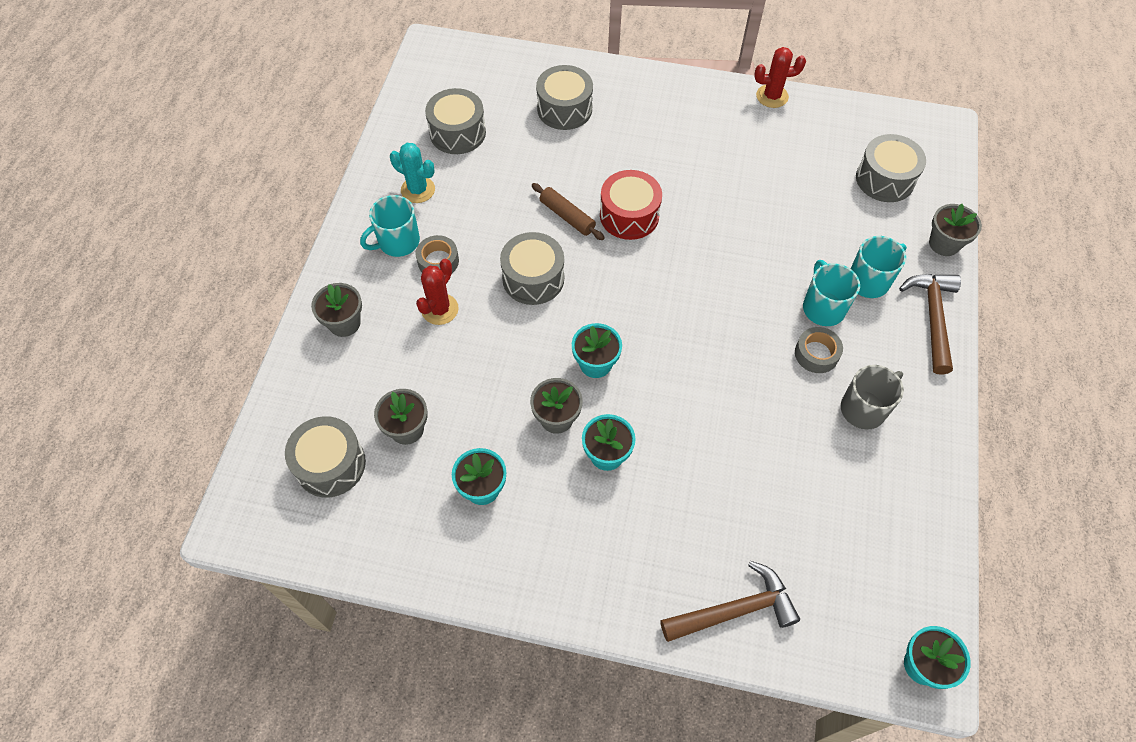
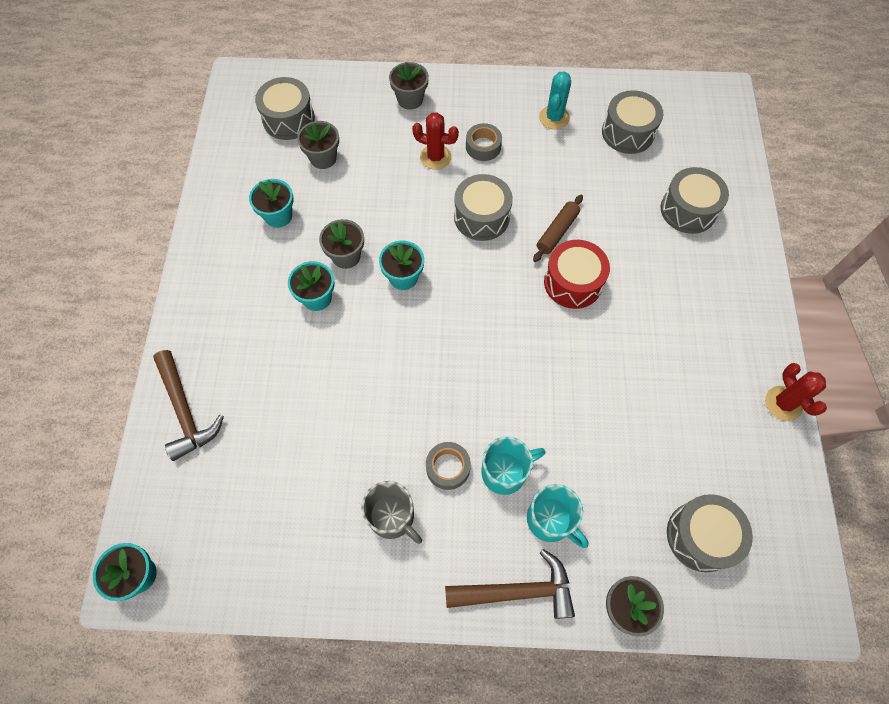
camera: 80 degrees right, 5 degrees up
turquoise mug [360,195,420,257] -> none

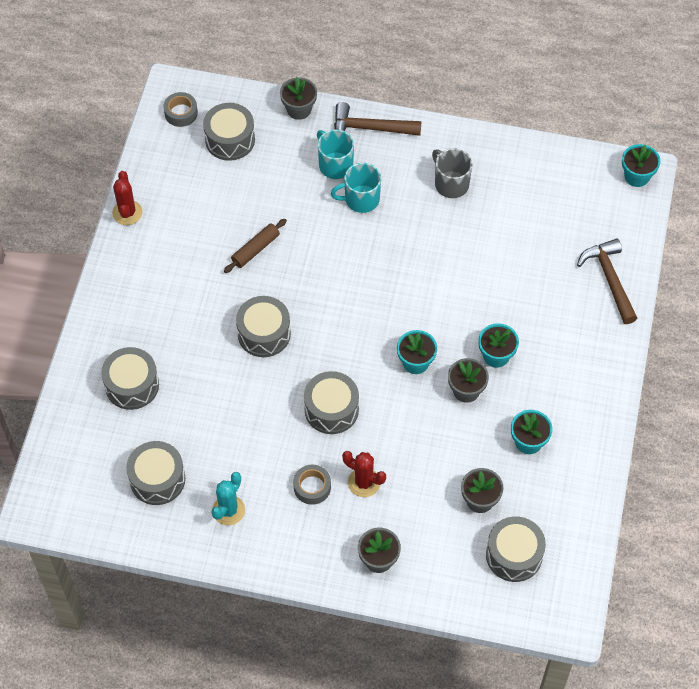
camera: 170 degrees left, 5 degrees down
grey tape [426,442,471,490] -> grey tape moved to [163,92,198,127]
brown rolling pin [533,195,583,262] -> brown rolling pin moved to [224,219,287,273]
red drum [544,240,610,309] -> grey drum [236,296,291,357]

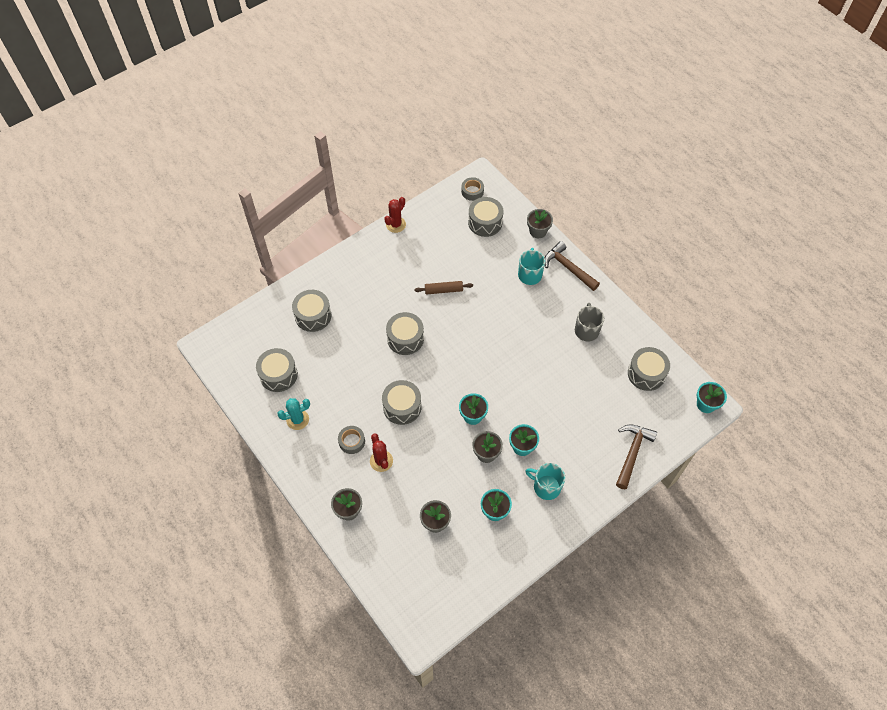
camera: 40 degrees right, 0 degrees up
turquoise mug [331,163,381,213] -> turquoise mug moved to [525,463,565,500]
grey drum [486,516,546,582] -> grey drum moved to [628,347,670,391]

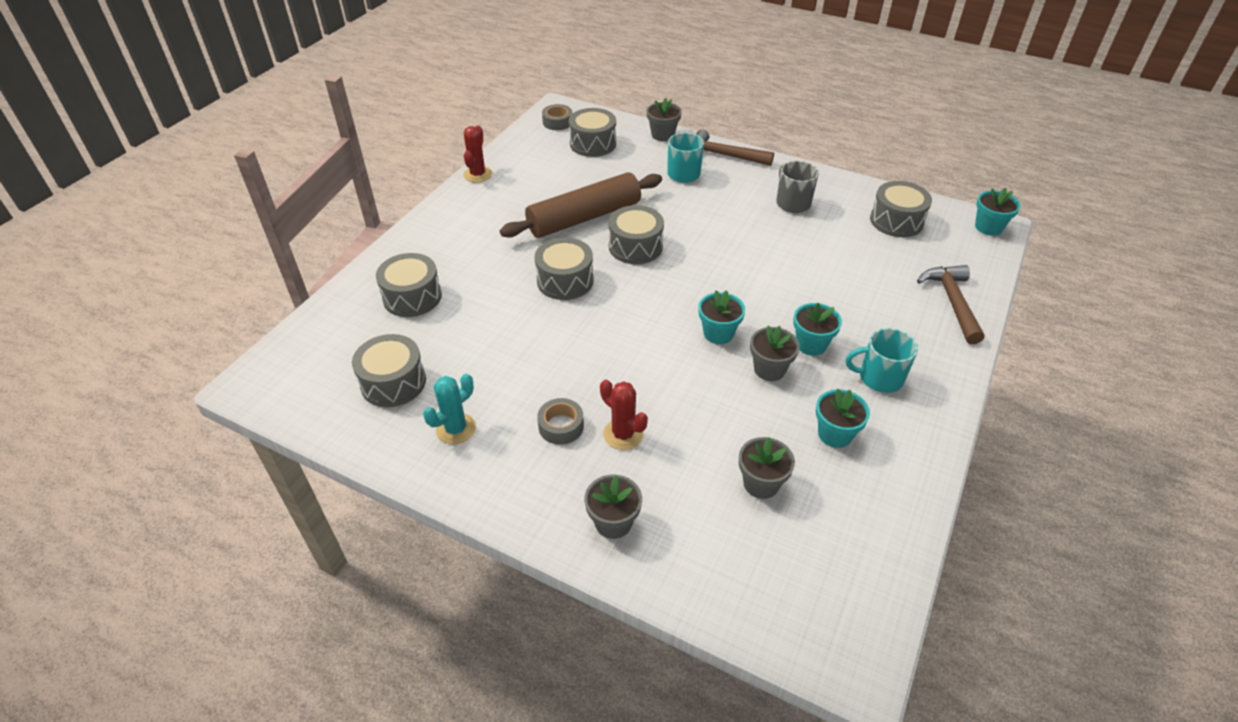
camera: 25 degrees left, 15 degrees down
grey drum [382,380,421,425] -> grey drum moved to [609,205,664,264]
brown rolling pin [414,281,473,294] -> brown rolling pin [500,172,662,238], size x2.11

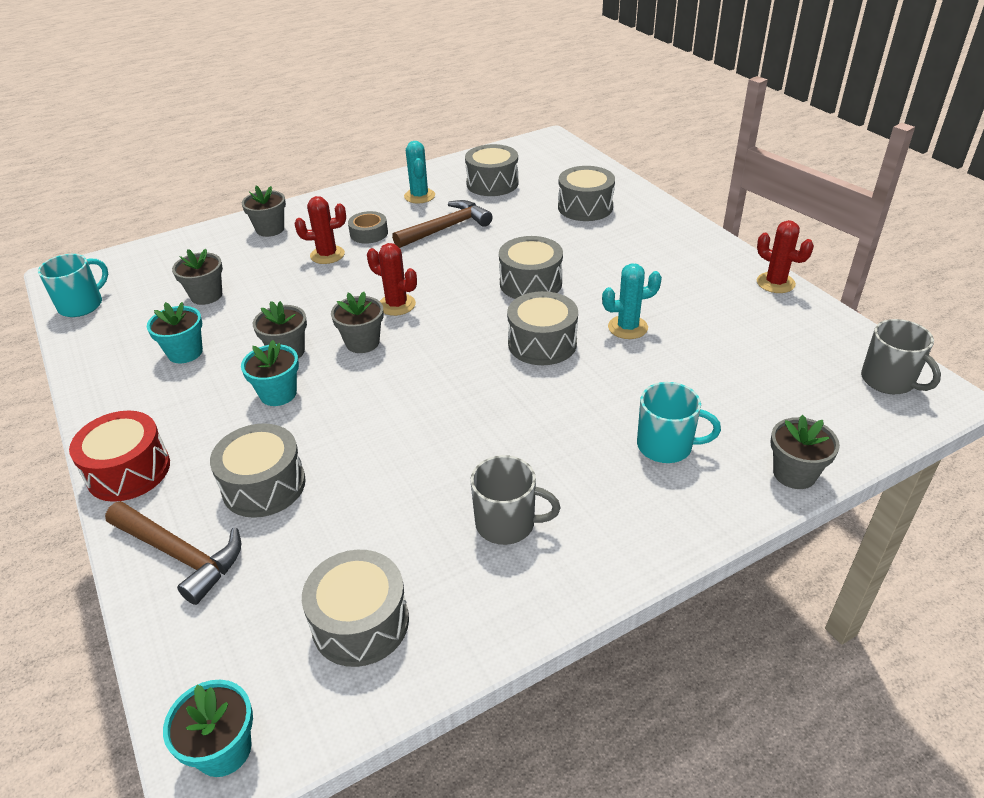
camera: 125 degrees right, 5 degrees down
brown rolling pin [500,172,662,238] -> turquoise cactus [602,263,662,339]
grey tape [542,104,572,130] -> grey mug [861,319,941,394]
grey drum [569,108,616,157] -> grey drum moved to [210,423,306,518]
brown hammer [696,129,774,166] -> brown hammer moved to [392,200,493,248]
turquoise flower pot [698,290,745,344] -> grey flower pot [331,292,384,353]
turquoise mug [846,328,918,393] -> turquoise mug moved to [38,254,108,317]
none -> red drum [69,411,170,502]
none -> red cactus [367,243,417,316]

